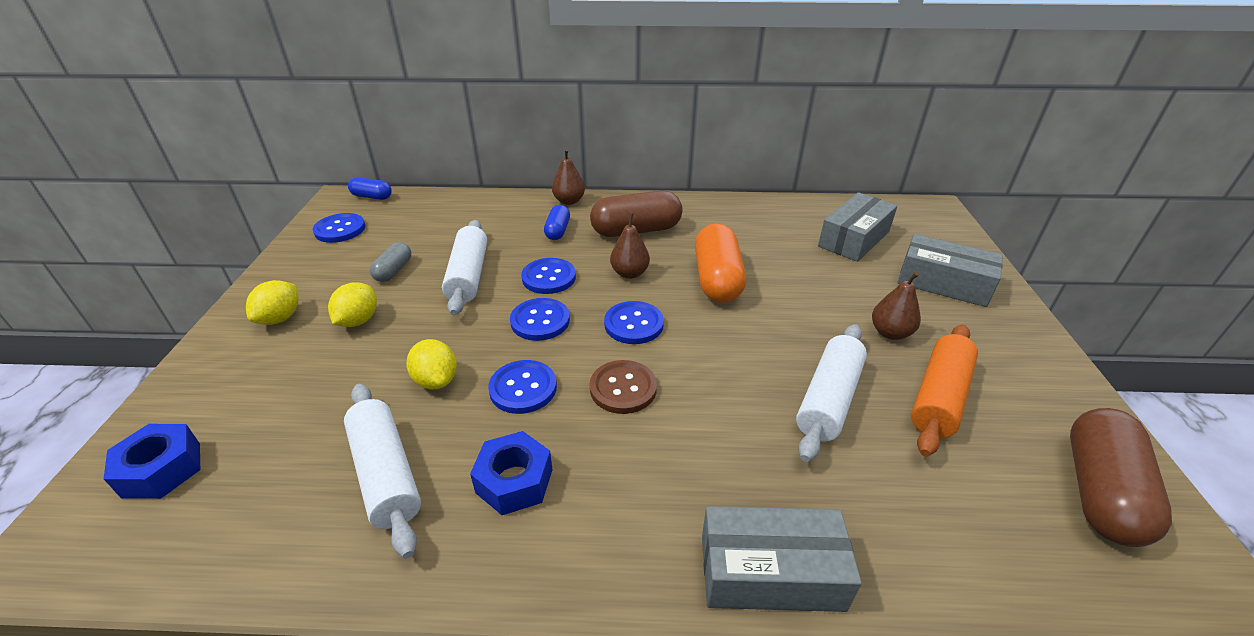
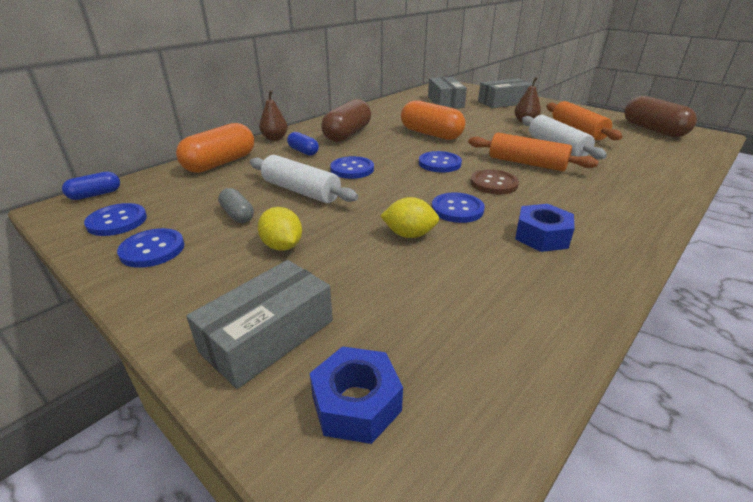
camera: 50 degrees left, 5 degrees down
yellow lemon [246,280,299,325] -> none
white rolling pin [344,384,421,559] -> none
blue button [510,298,570,341] -> blue button moved to [117,228,185,268]
brown pear [610,213,650,279] -> none
grey box [702,506,862,612] -> grey box moved to [186,260,333,389]
none -> orange capsule [176,123,254,173]
none -> orange rolling pin [468,133,598,171]

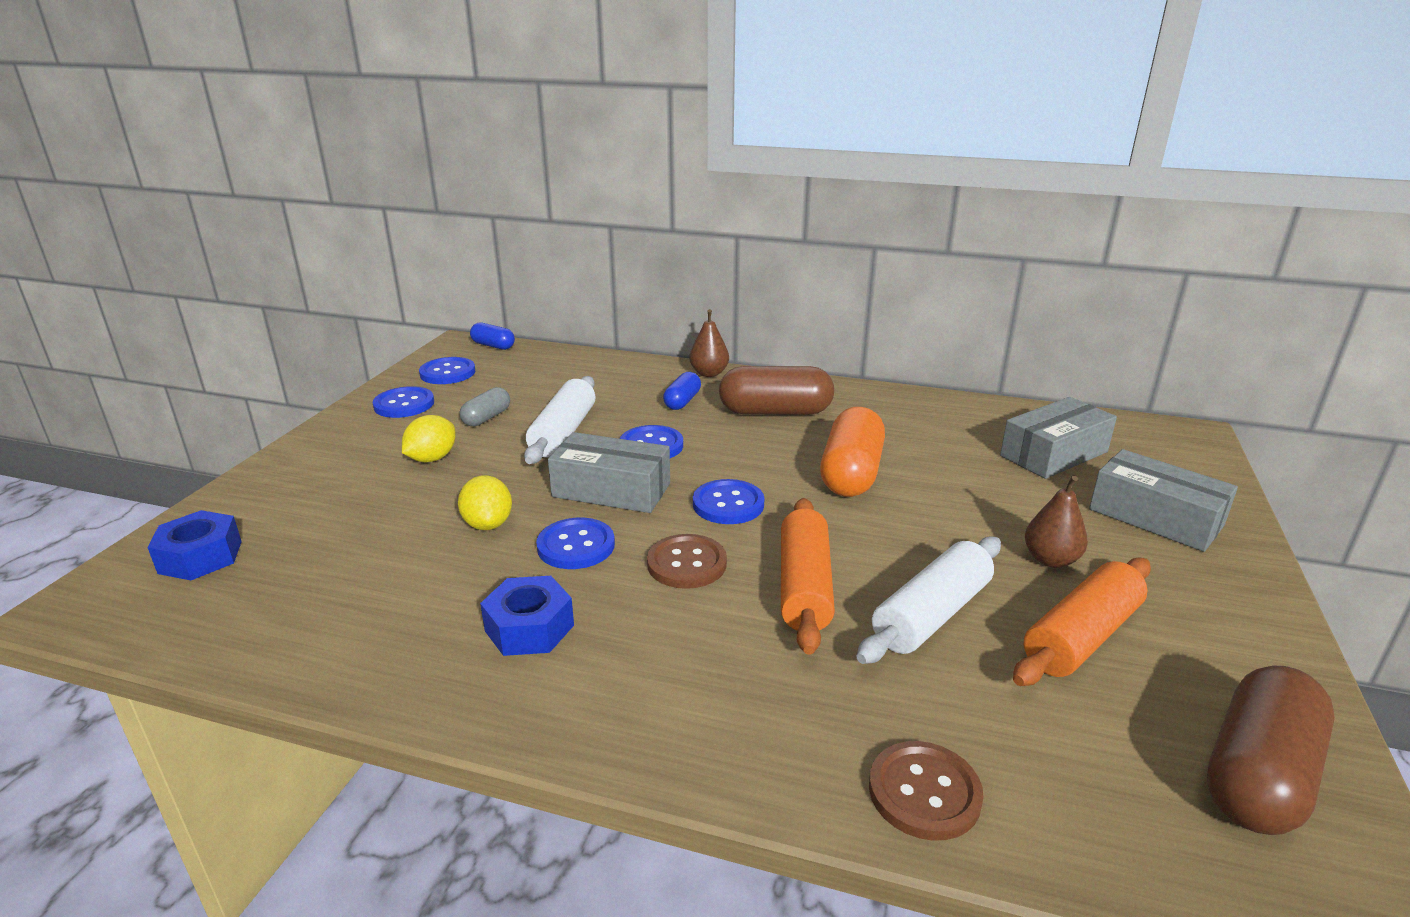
camera: 65 degrees right, 5 degrees down
orange capsule [176,123,254,173] -> none
grey box [186,260,333,389] -> grey box moved to [548,432,670,513]
none -> brown button [869,741,984,841]

